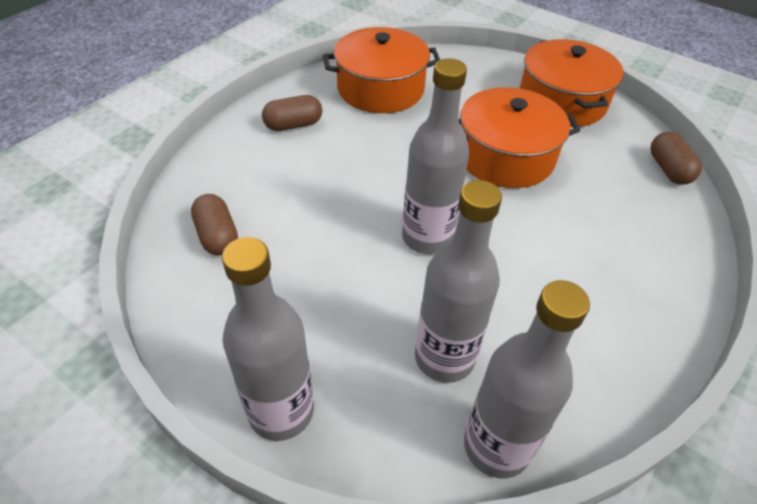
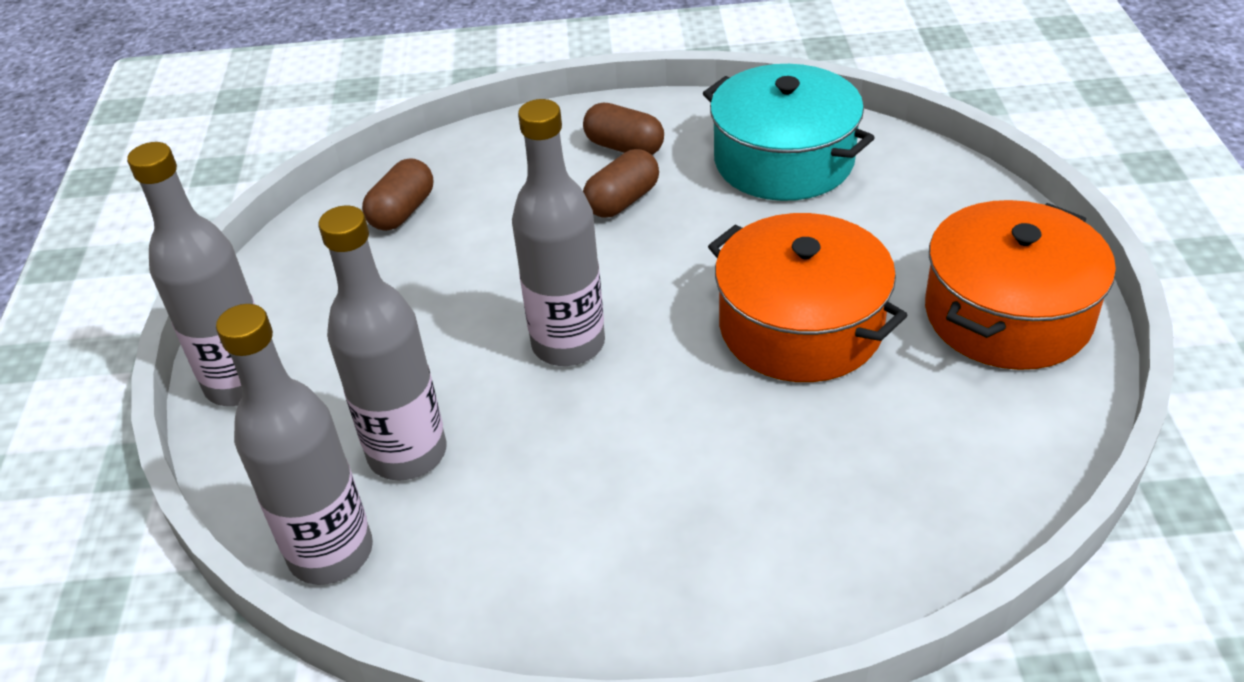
camera: 55 degrees right, 5 degrees down
orange pot [323,27,440,113] -> turquoise pot [703,64,875,201]
brown capsule [651,132,701,185] -> brown capsule moved to [583,149,659,218]

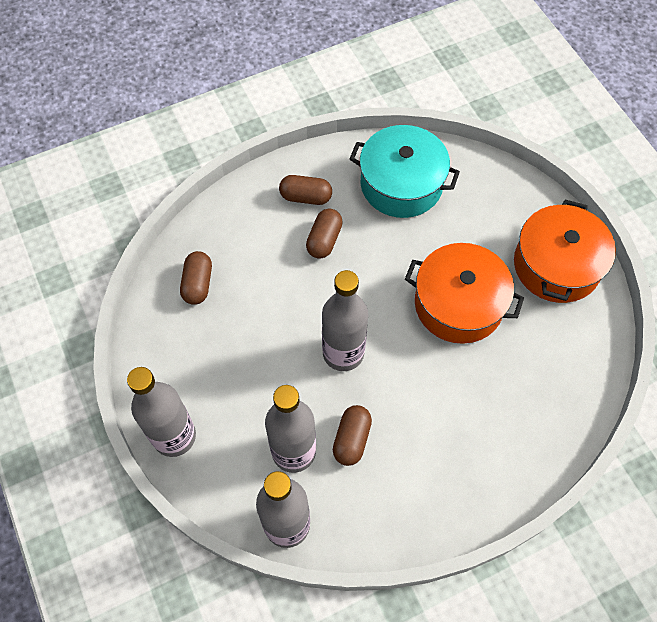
camera: 25 degrees left, 20 degrees up
none -> brown capsule [333,405,372,466]

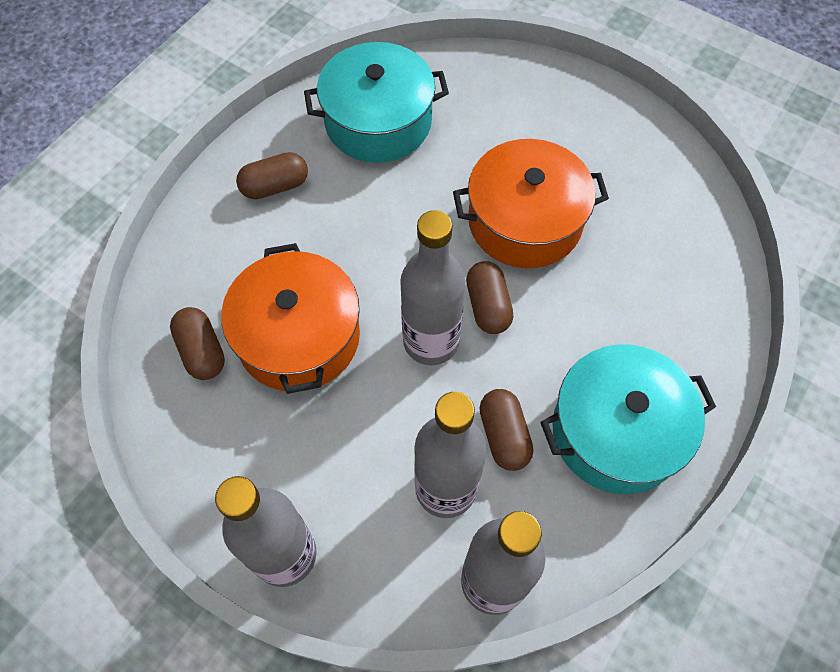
camera: 30 degrees left, 0 degrees up
brown capsule [306,209,343,259] -> brown capsule moved to [466,261,513,334]
orange pot [514,199,616,303] -> orange pot moved to [221,243,360,394]
none -> turquoise pot [540,345,716,494]

